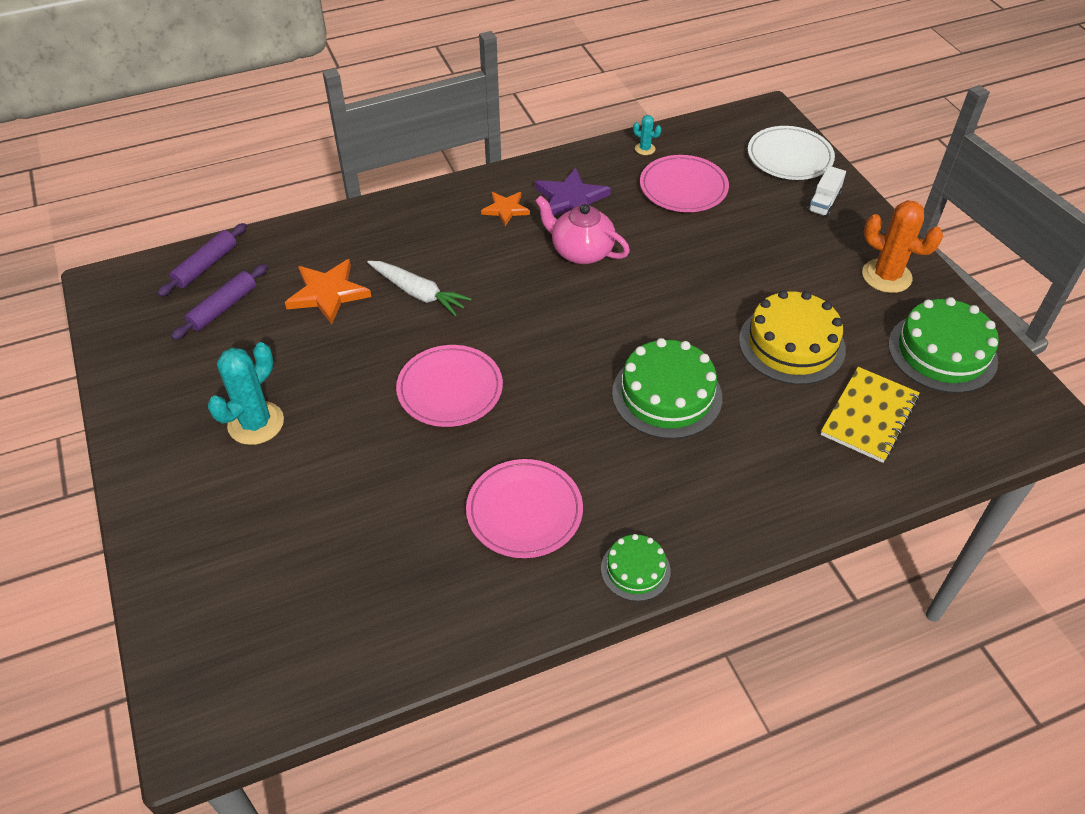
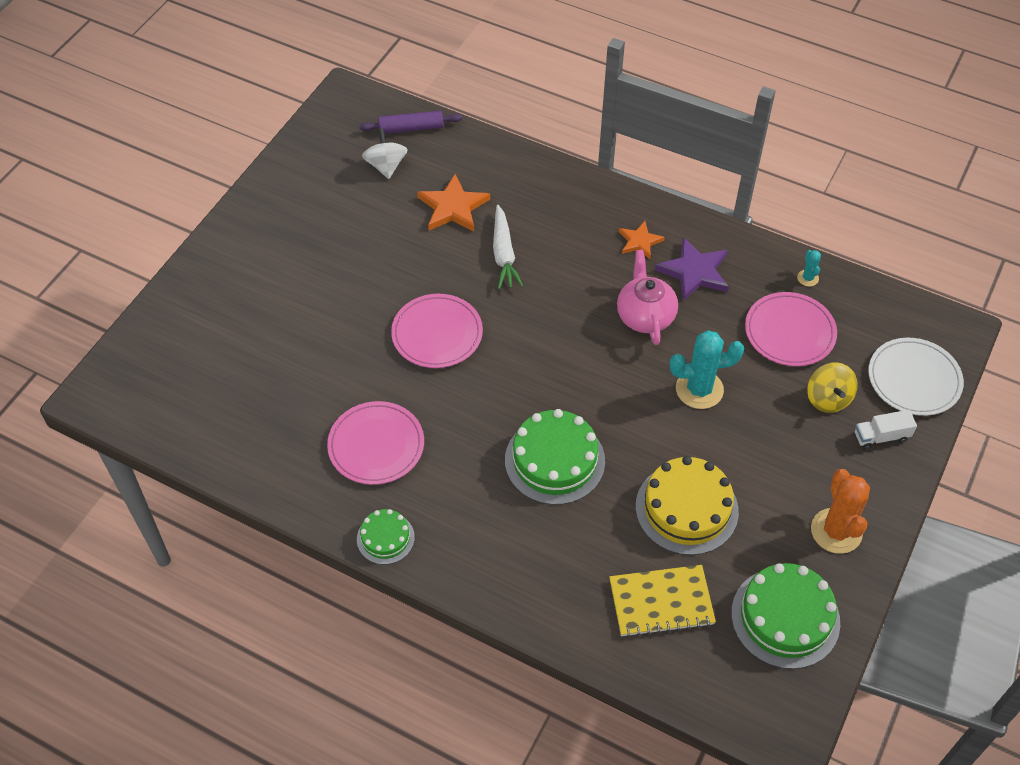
camera: 50 degrees right, 5 degrees up
purple rolling pin [171,264,268,340] -> white spinning top [362,128,408,179]
turquoise cactus [208,342,284,445] -> turquoise cactus moved to [670,330,744,409]
none -> yellow spinning top [807,362,858,413]

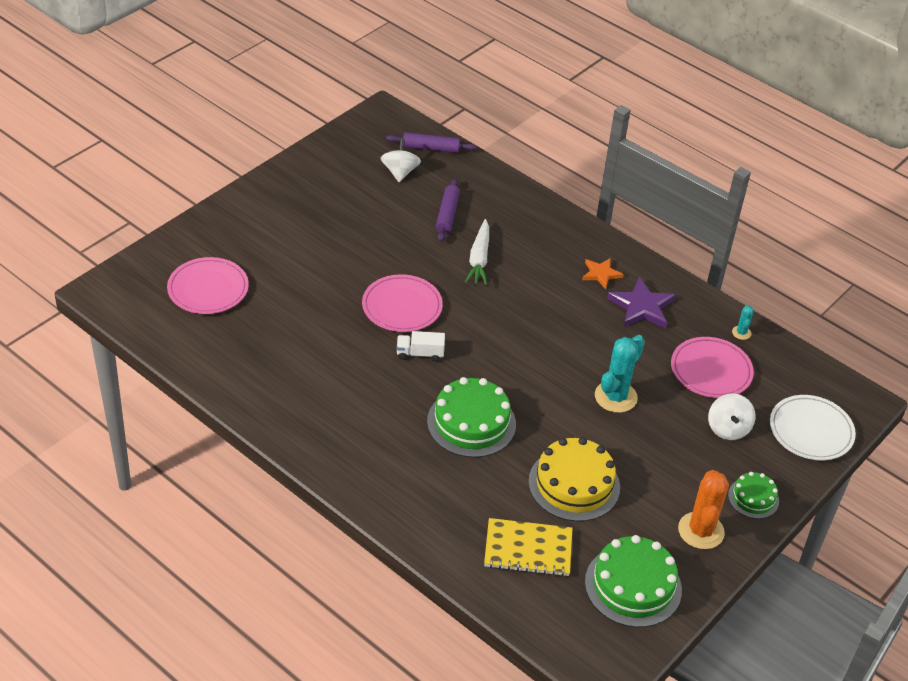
camera: 10 degrees right, 10 degrees down
pink plate [327,401,424,485] -> pink plate moved to [167,257,249,314]
green cake [357,509,415,565] -> green cake moved to [728,472,779,519]
orange star [417,174,490,231] -> purple rolling pin [436,178,460,242]
pink teapot [617,250,678,345] -> none
turquoise cactus [670,330,744,409] -> turquoise cactus turned 60 degrees counterclockwise [595,335,645,413]
yellow spinning top [807,362,858,413] -> white spinning top [708,393,755,440]
white truck [855,410,917,450] -> white truck moved to [397,331,445,362]

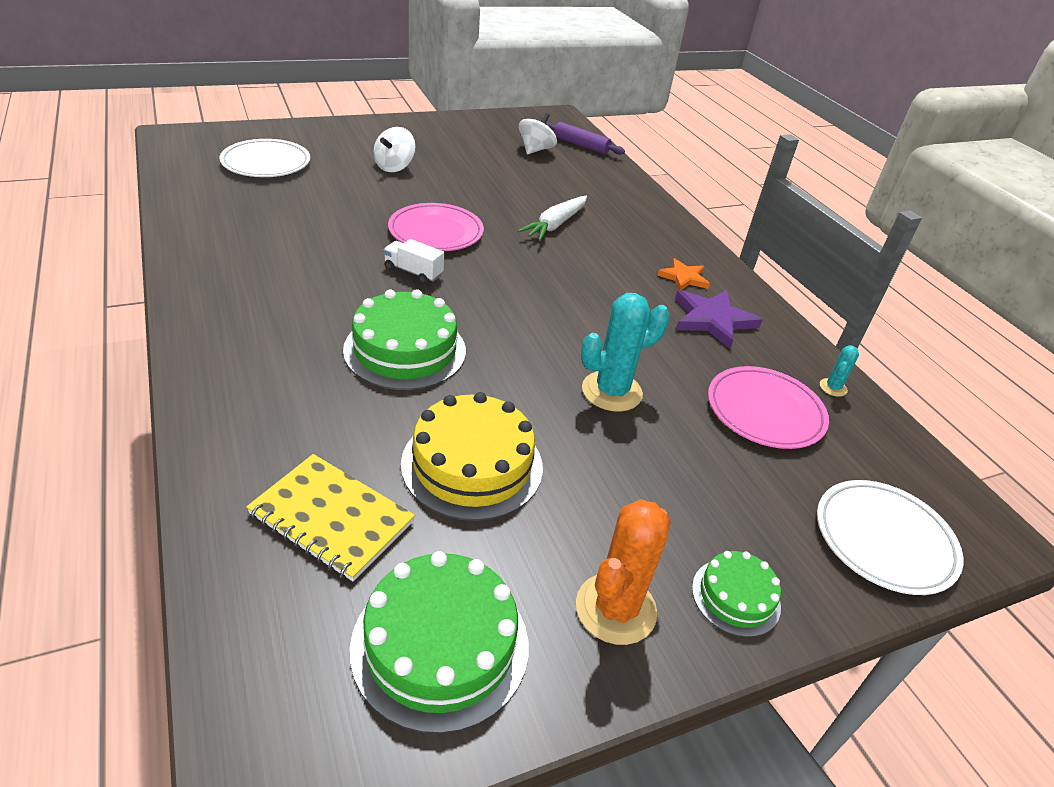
camera: 25 degrees right, 5 degrees down
pink plate [167,257,249,314] -> white plate [220,139,310,177]
purple rolling pin [436,178,460,242] -> none
white spinning top [708,393,755,440] -> white spinning top moved to [374,127,416,172]

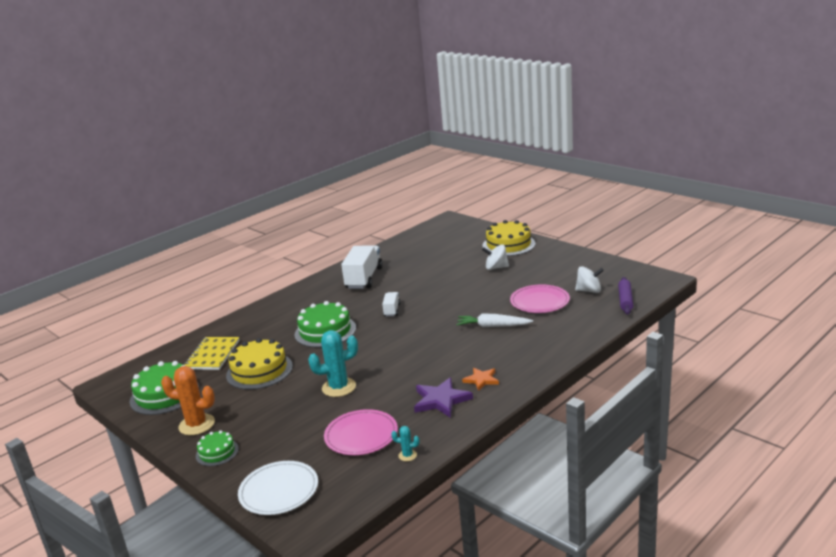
camera: 75 degrees right, 15 degrees down
white plate [220,139,310,177] -> none
pink plate [388,203,484,251] -> pink plate moved to [510,285,570,313]
turquoise cactus [581,293,670,412] -> turquoise cactus turned 60 degrees counterclockwise [308,330,358,397]
none -> white truck [341,246,383,289]
none -> yellow cake [482,220,536,256]

